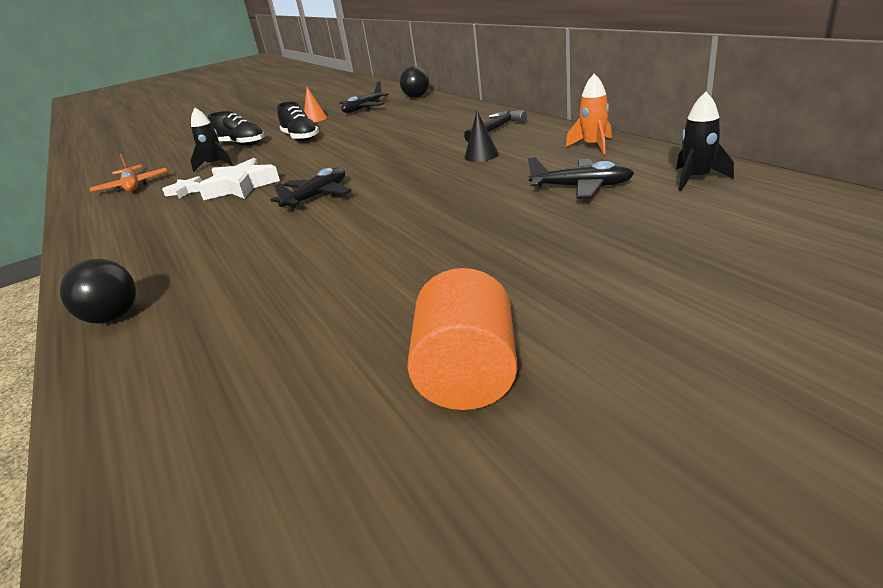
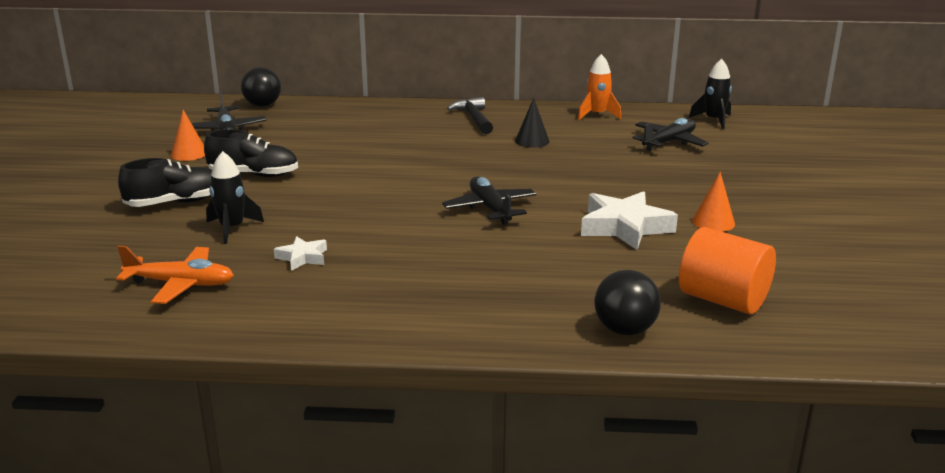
camera: 60 degrees left, 5 degrees down
white star [198,158,280,200] -> white star moved to [581,191,678,250]
orange cylinder [407,268,518,410] -> orange cylinder moved to [679,227,776,314]
none -> orange cone [692,172,735,232]

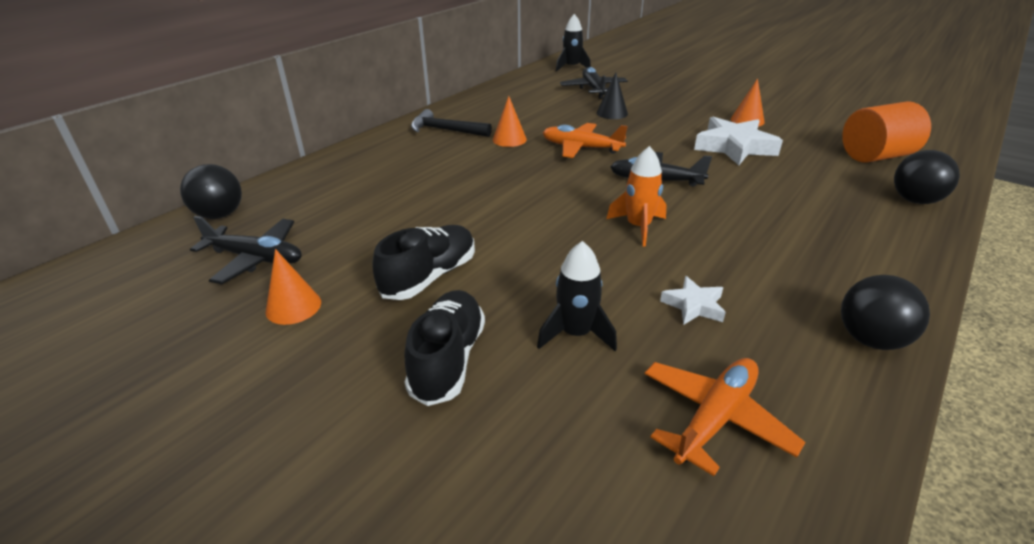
camera: 55 degrees left, 10 degrees up
black cone [515,98,549,148] -> black cone moved to [596,73,628,119]
orange rocket [578,54,621,120] -> orange rocket moved to [607,146,667,246]
none -> orange cone [493,96,527,147]
none -> orange plane [543,123,628,158]
none -> black ball [841,275,930,350]

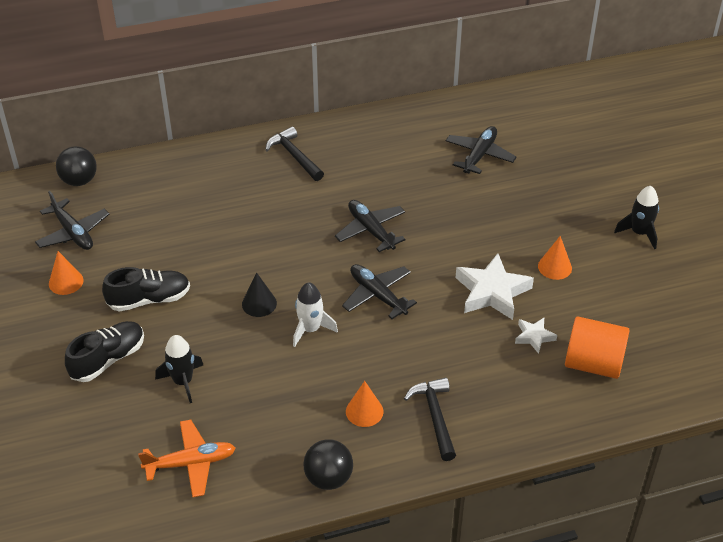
camera: 35 degrees right, 10 degrees up
orange cone [493,96,527,147] -> orange cone moved to [346,381,383,427]
orange plane [543,123,628,158] -> black plane [335,200,405,252]
black rocket [556,14,591,72] -> black rocket moved to [614,186,659,249]
black cone [596,73,628,119] -> black cone moved to [242,272,277,317]
orange rocket [607,146,667,246] -> white rocket [293,282,338,347]
white star [660,276,726,325] -> white star moved to [515,318,557,354]
black ball [894,150,960,204] -> none
none -> black hammer [404,377,456,461]

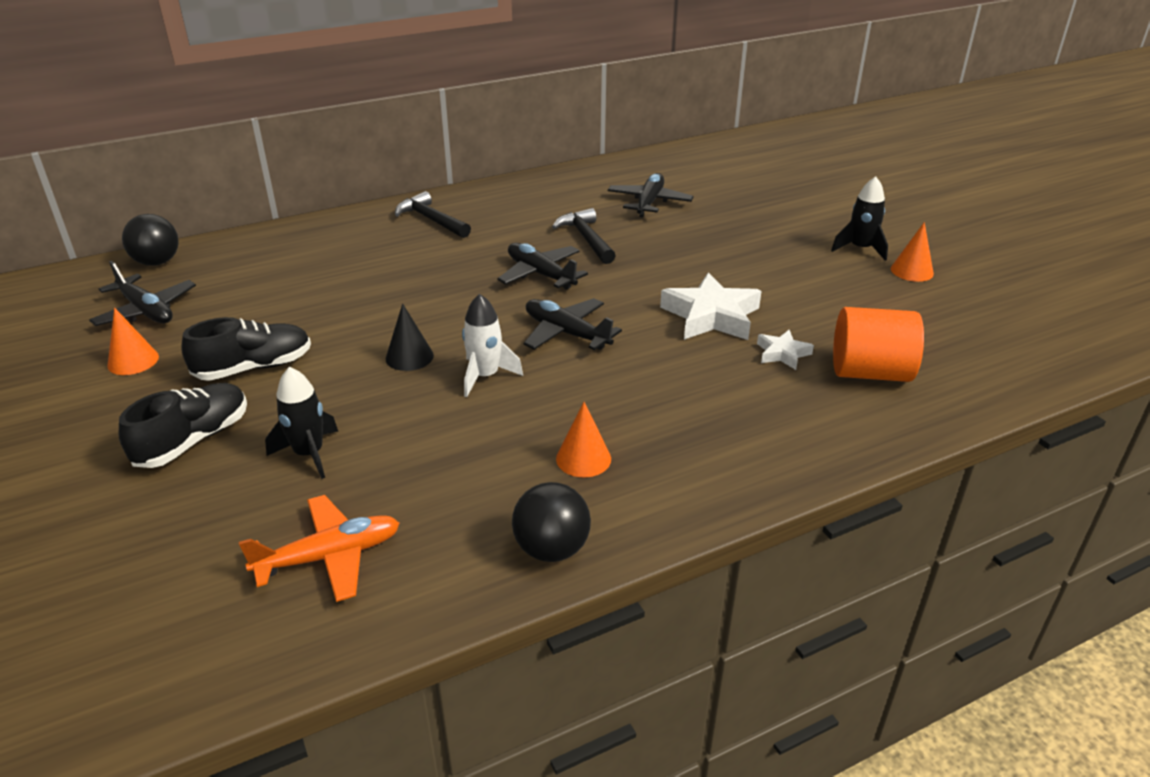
camera: 10 degrees left, 10 degrees down
black hammer [404,377,456,461] -> black hammer moved to [552,208,616,264]
orange cone [538,236,572,280] -> orange cone moved to [891,222,934,282]

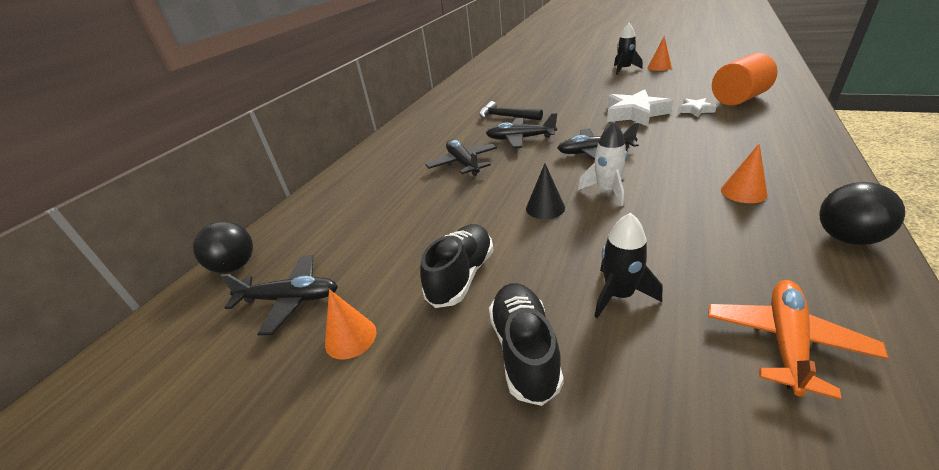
camera: 35 degrees left, 0 degrees up
black hammer [395,191,471,238] -> none
black plane [608,173,694,217] -> black plane moved to [425,140,497,176]

